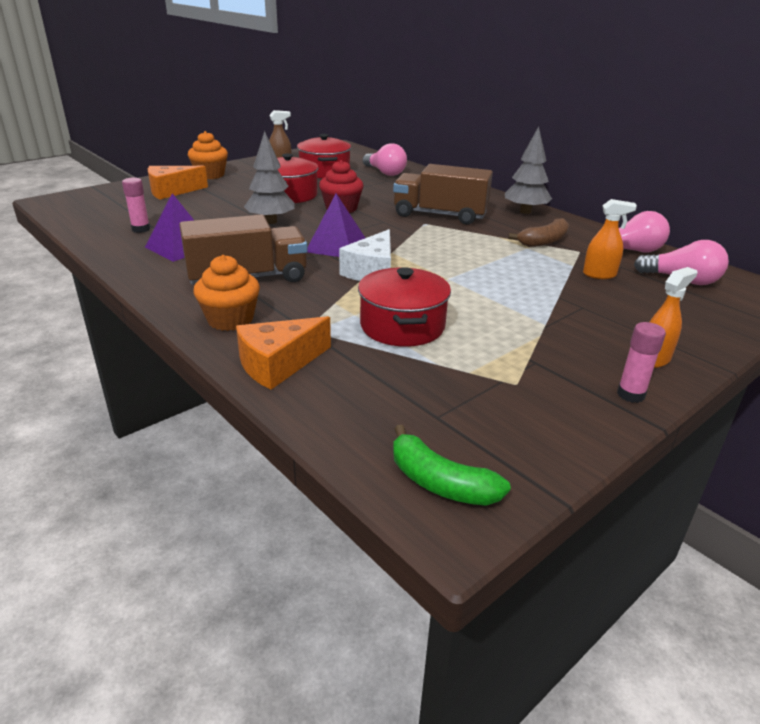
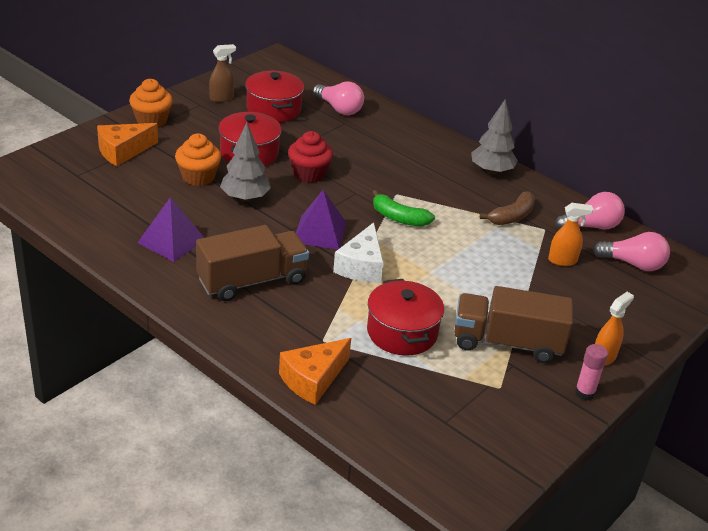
camera: 10 degrees left, 5 degrees up
pink glue stick [122,177,150,233] -> none
orange cupcake [194,255,260,331] -> orange cupcake moved to [175,133,221,186]
brown truck [393,164,493,225] -> brown truck moved to [454,286,573,363]
green banana [393,425,511,506] -> green banana moved to [372,190,435,226]

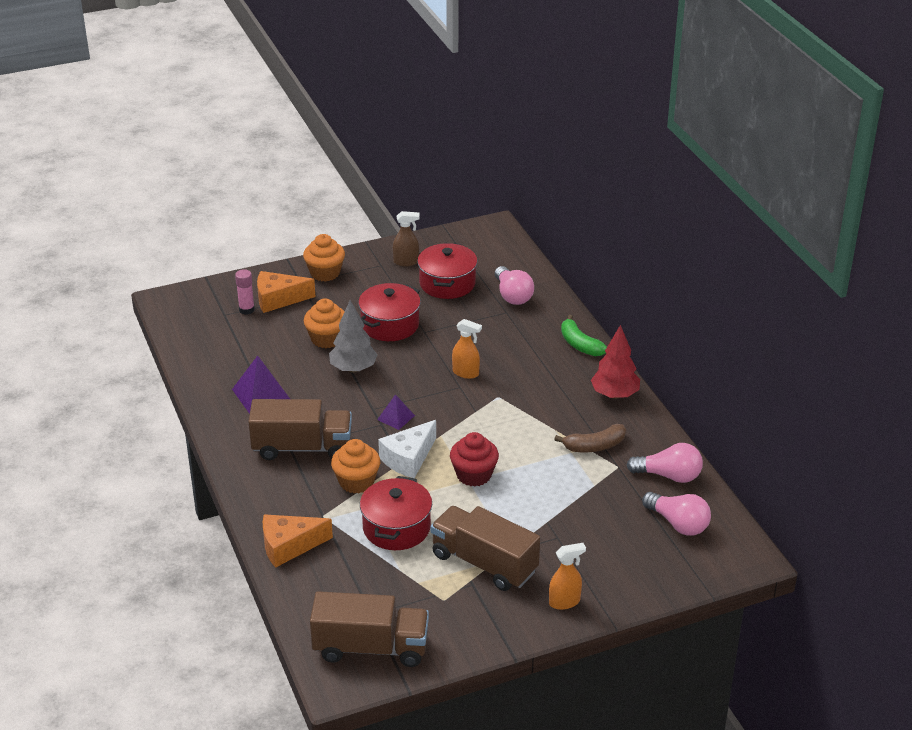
camera: 30 degrees right, 0 degrees up
red cupcake [288,131,333,183] -> red cupcake moved to [450,432,499,487]
purple pyramid [296,190,347,250] -> purple pyramid [377,394,415,430], size x0.60
green banana [372,190,435,226] -> green banana moved to [561,315,607,356]
grey tree [471,99,518,174] -> red tree [591,325,640,399]
orange spray bottle [548,203,593,266] -> orange spray bottle moved to [452,319,482,379]
pink glue stick [575,344,608,400] -> pink glue stick moved to [235,269,255,315]
none -> brown truck [310,591,429,667]
none -> orange cupcake [331,439,380,493]

